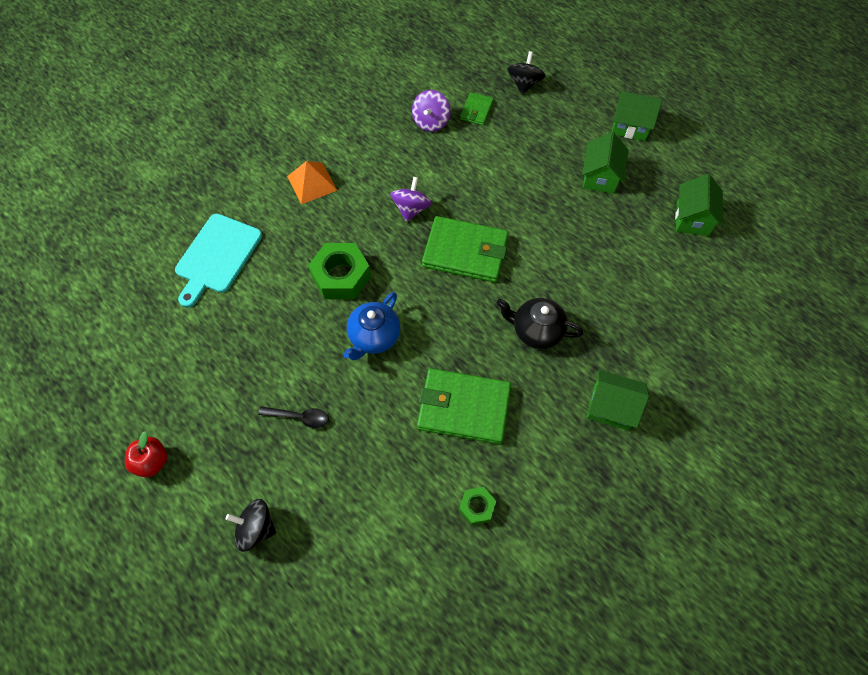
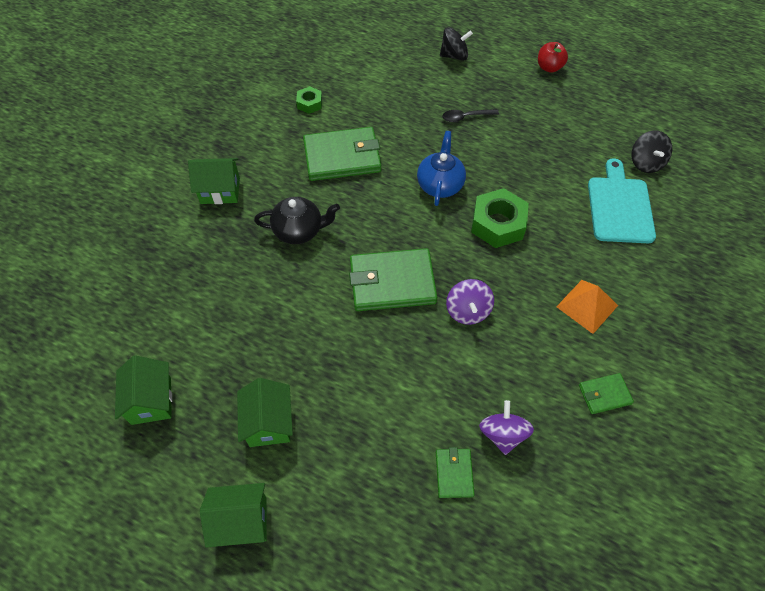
camera: 160 degrees right, 5 degrees down
black spinning top [508,51,546,94] -> black spinning top moved to [631,130,672,173]
none -> green wallet [579,373,634,414]

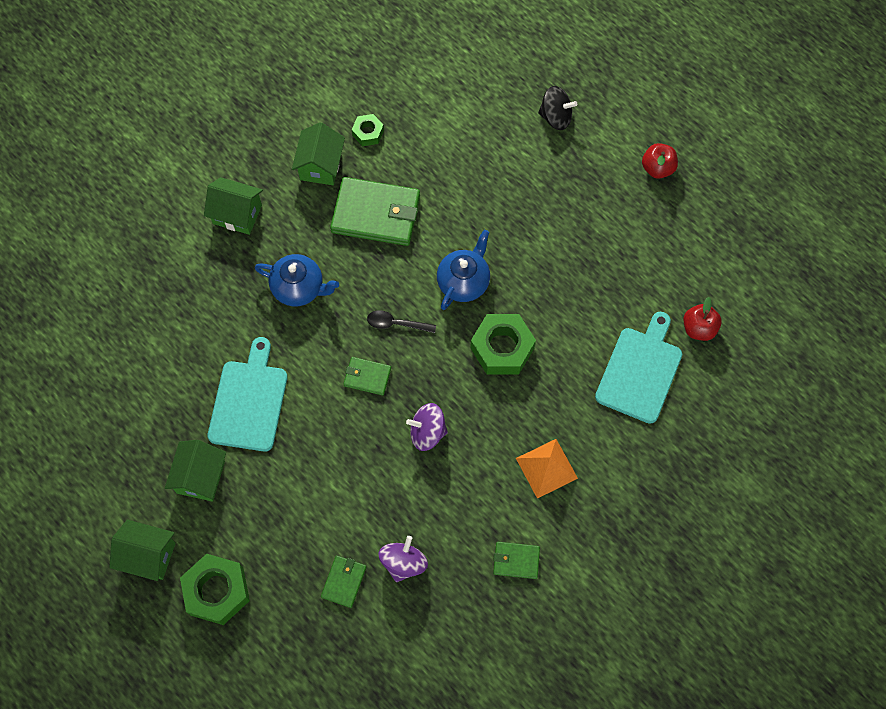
camera: 20 degrees right, 10 degrees up
green house [115,355,172,425] -> green house moved to [292,122,345,185]
black teapot [254,197,340,244] -> blue teapot [255,254,339,307]
green wallet [349,248,437,311] -> green wallet [343,357,391,395], size x0.50
black spoon [442,109,499,122] -> black spoon moved to [367,310,436,333]
purple spinning top [446,279,494,325] -> purple spinning top turned 75 degrees clockwise [406,403,448,451]
black spinning top [631,130,672,173] -> red apple [683,297,722,341]
none -> green nut [180,554,250,625]
none -> turquoise cutting board [208,337,288,451]

